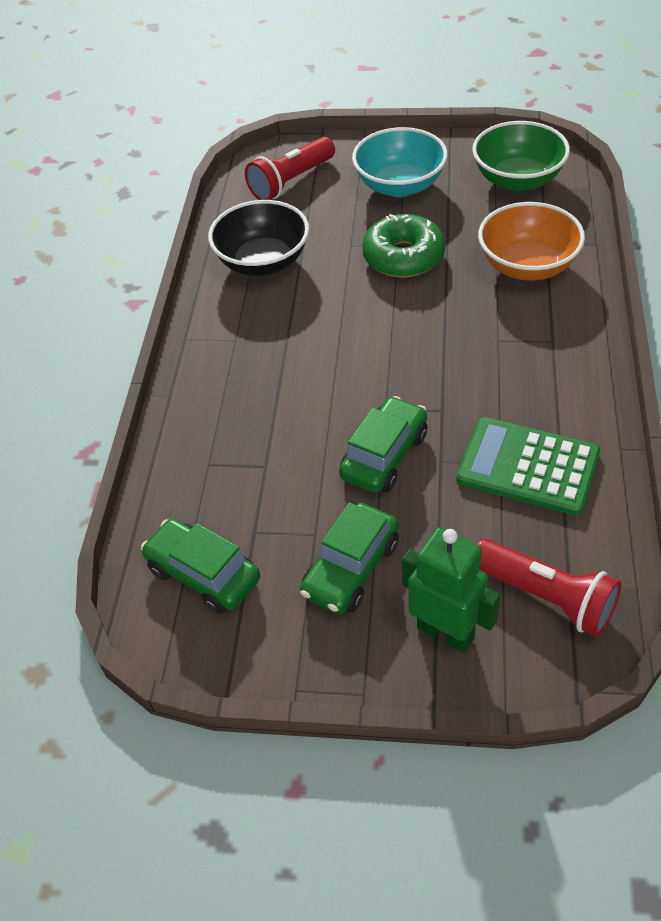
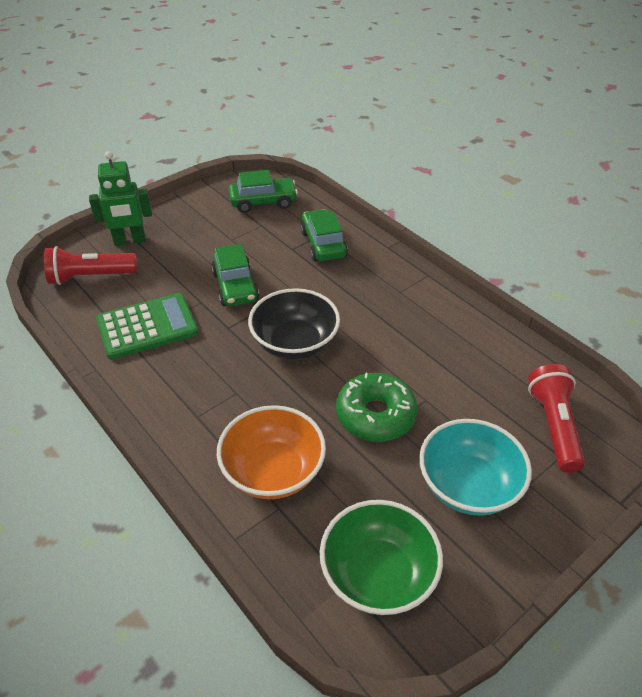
camera: 130 degrees right, 5 degrees down
black bowl [208,200,309,276] -> black bowl moved to [248,288,340,360]
green car [300,502,399,614] -> green car moved to [300,209,348,262]

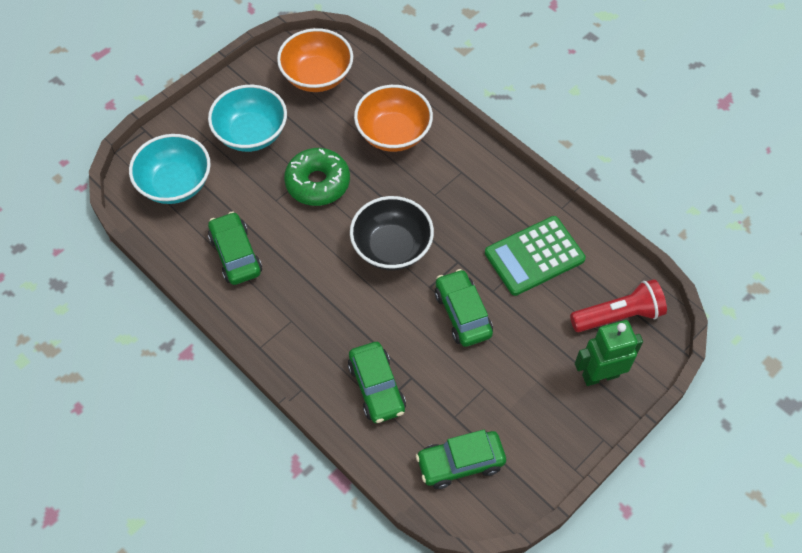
camera: 175 degrees right, 15 degrees up
green bowl [320,500,443,615] -> orange bowl [277,28,353,92]
red flashlight [528,364,585,473] -> turquoise bowl [129,134,211,204]
none -> green car [208,211,262,285]

